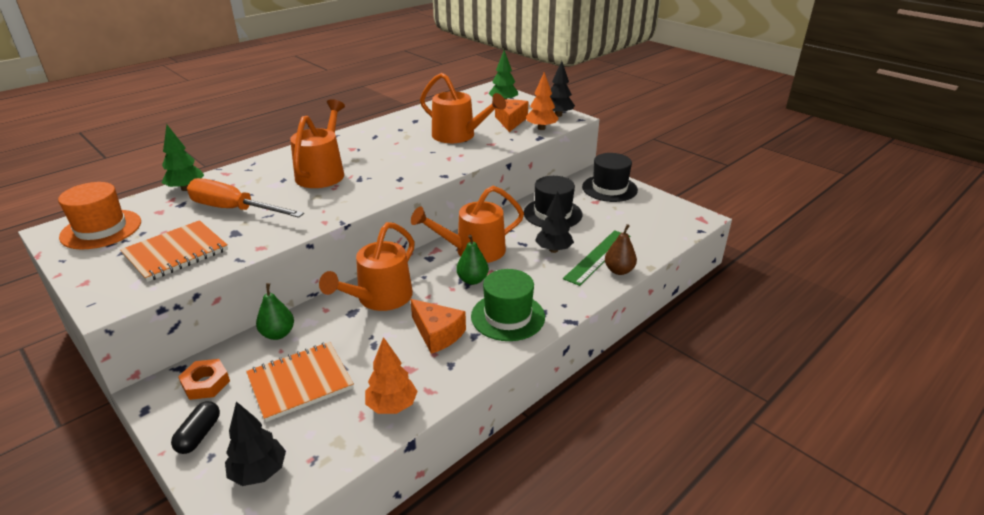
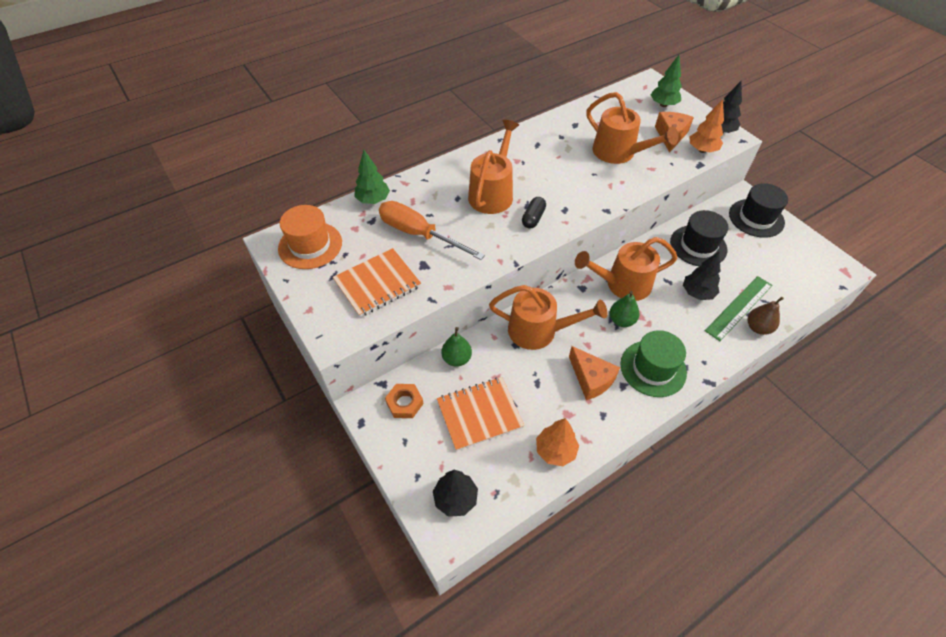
camera: 10 degrees right, 20 degrees up
black capsule [171,401,220,454] -> black capsule moved to [522,197,546,229]
orange watering can [319,222,415,311] -> orange watering can turned 120 degrees counterclockwise [489,285,608,350]

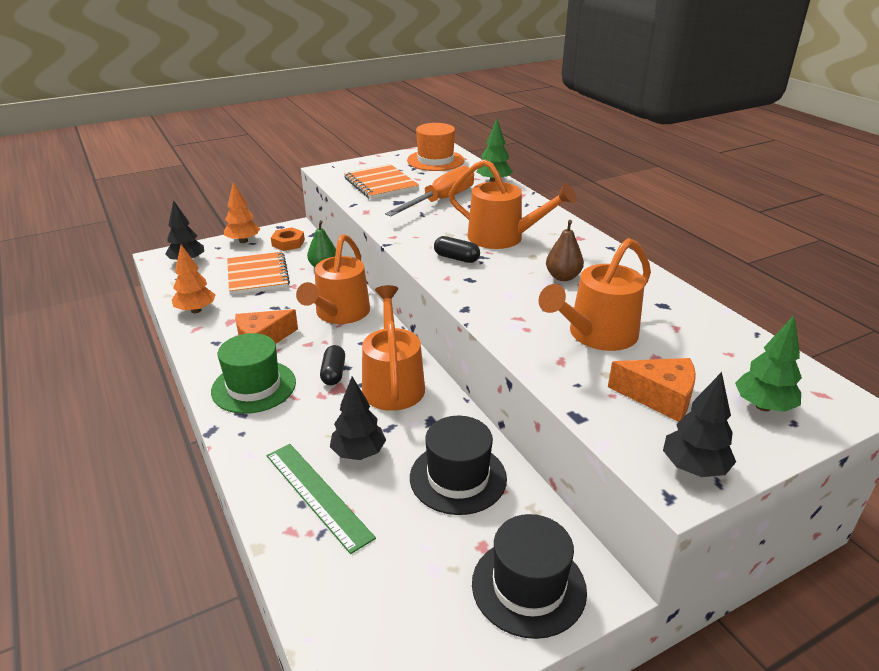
camera: 95 degrees right, 20 degrees down
green pear [610,291,640,327] -> black capsule [320,345,345,385]
orange tree [689,99,724,153] -> orange tree moved to [224,182,260,243]
brown pear [748,297,784,335] -> brown pear moved to [546,220,584,281]

